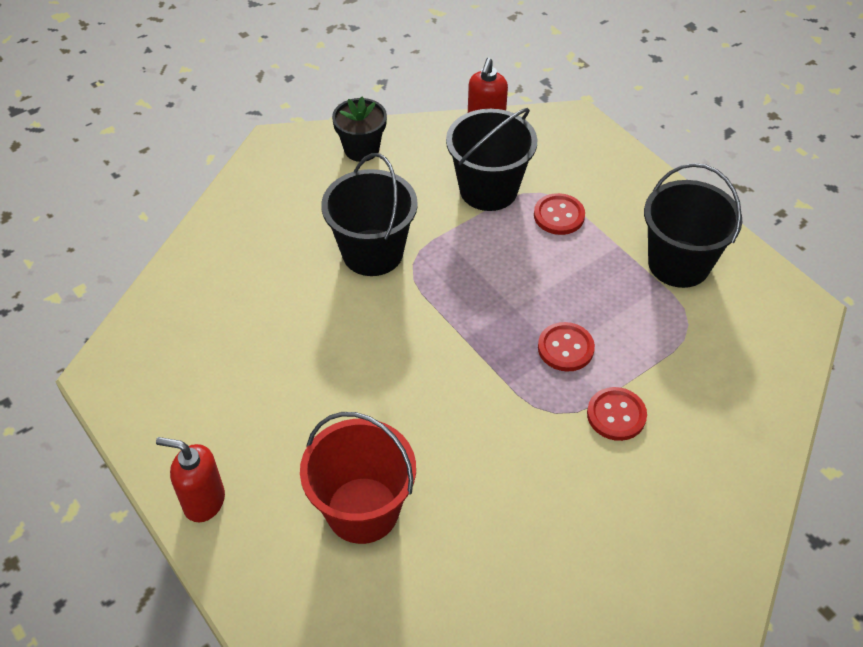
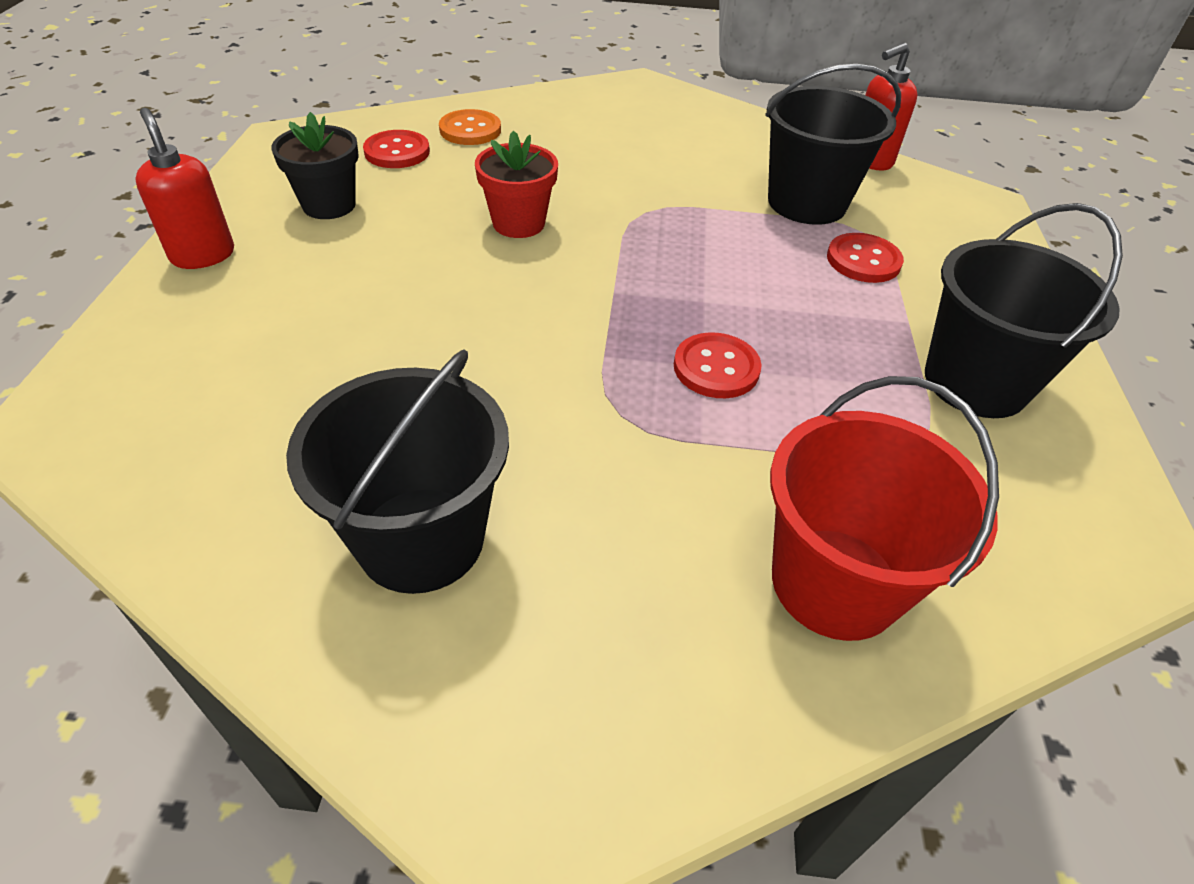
camera: 40 degrees right, 5 degrees down
red bucket [300,412,416,544] -> red bucket moved to [770,376,999,641]
black bucket [321,153,418,276] -> black bucket moved to [286,350,509,594]
black flower pot [332,97,387,162] -> black flower pot moved to [272,112,359,219]
red button [587,387,647,441] -> red button moved to [363,130,430,168]
none -> orange button [439,109,501,145]
none -> red flower pot [475,130,558,238]

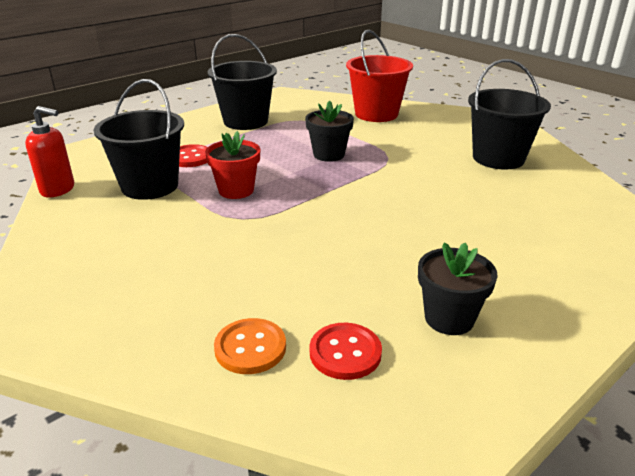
camera: 135 degrees left, 15 degrees down
red soap dispenser [135,108,234,269] -> none
red flower pot [475,130,558,238] -> red flower pot moved to [205,131,260,199]
red button [674,332,762,398] -> black flower pot [305,100,354,162]

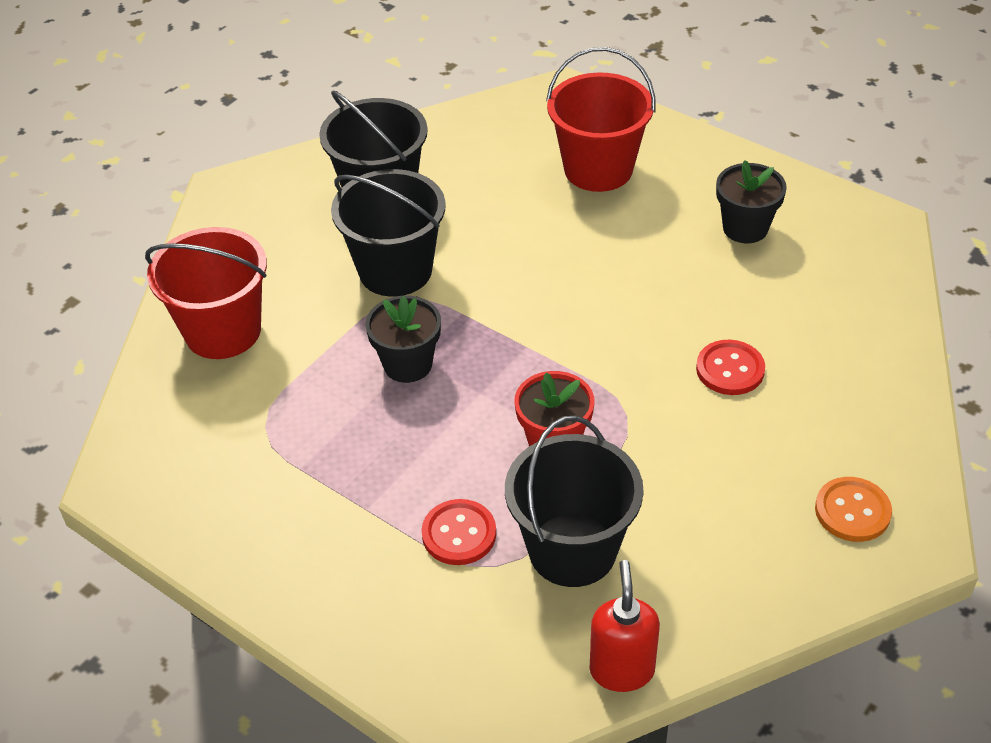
camera: 100 degrees left, 15 degrees up
black bucket [208,34,277,130] -> black bucket moved to [331,169,446,297]
orange button [214,318,286,374] -> orange button moved to [815,477,892,542]
red button [310,323,382,380] -> red button moved to [696,340,765,395]
none -> red bucket [546,47,656,192]

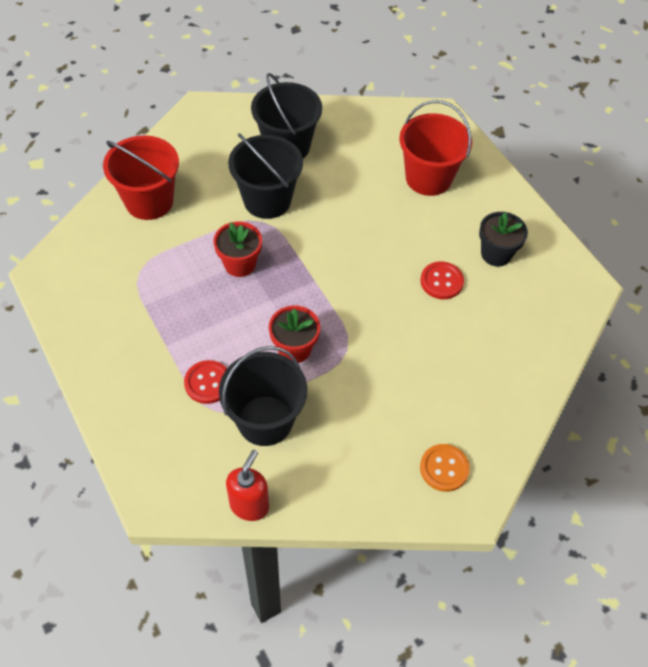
camera: 20 degrees right, 10 degrees up
black flower pot [365,296,441,383] -> red flower pot [213,221,262,277]
red button [696,340,765,395] -> red button moved to [420,261,464,299]

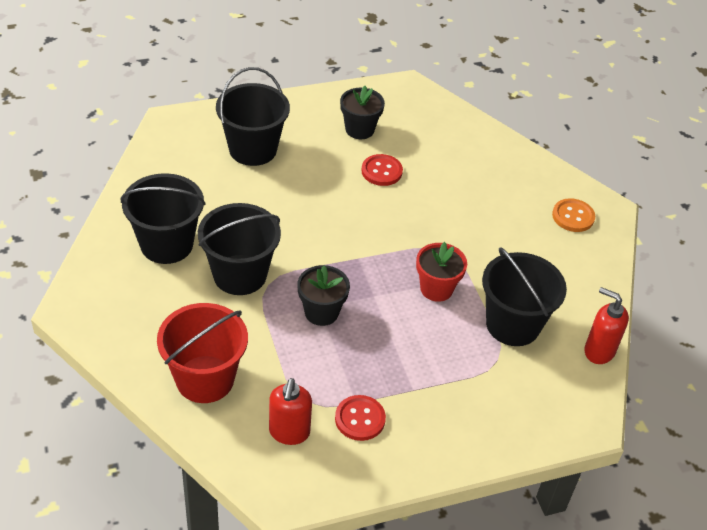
camera: 80 degrees left, 10 degrees down
red button [184,360,227,404] -> red button moved to [335,395,386,441]
red flower pot [213,221,262,277] -> black flower pot [297,265,350,326]
red bucket [399,100,472,196] -> black bucket [216,67,290,166]
none -> red soap dispenser [269,378,312,445]

